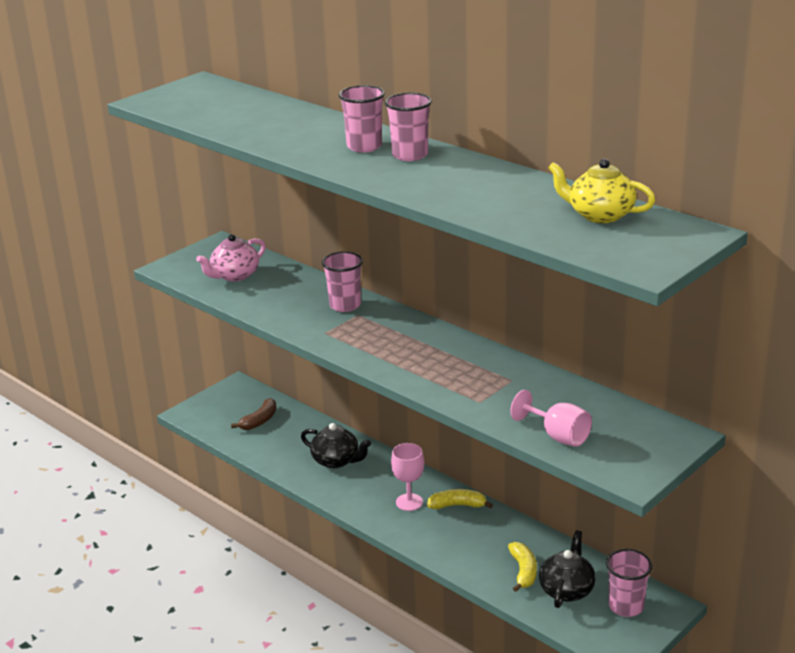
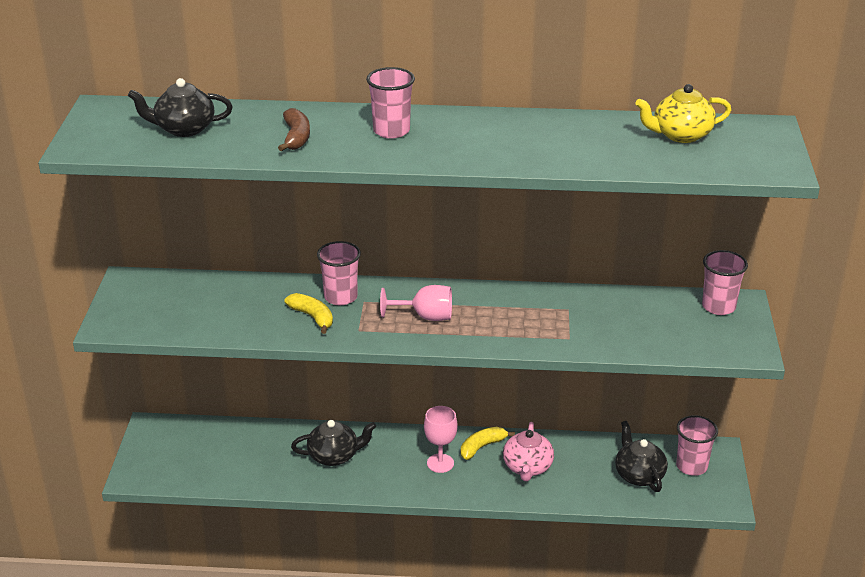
camera: 40 degrees left, 5 degrees up
pink teapot [196,234,266,281] -> pink teapot moved to [503,422,554,481]
brown banana [231,398,276,430] -> brown banana moved to [278,108,310,151]
pink cup [385,93,432,161] -> pink cup moved to [702,250,748,315]
yellow banana [508,542,537,592] -> yellow banana moved to [284,293,333,334]
pink goblet [510,390,592,447] -> pink goblet moved to [380,285,452,321]
none -> black teapot [128,78,233,137]

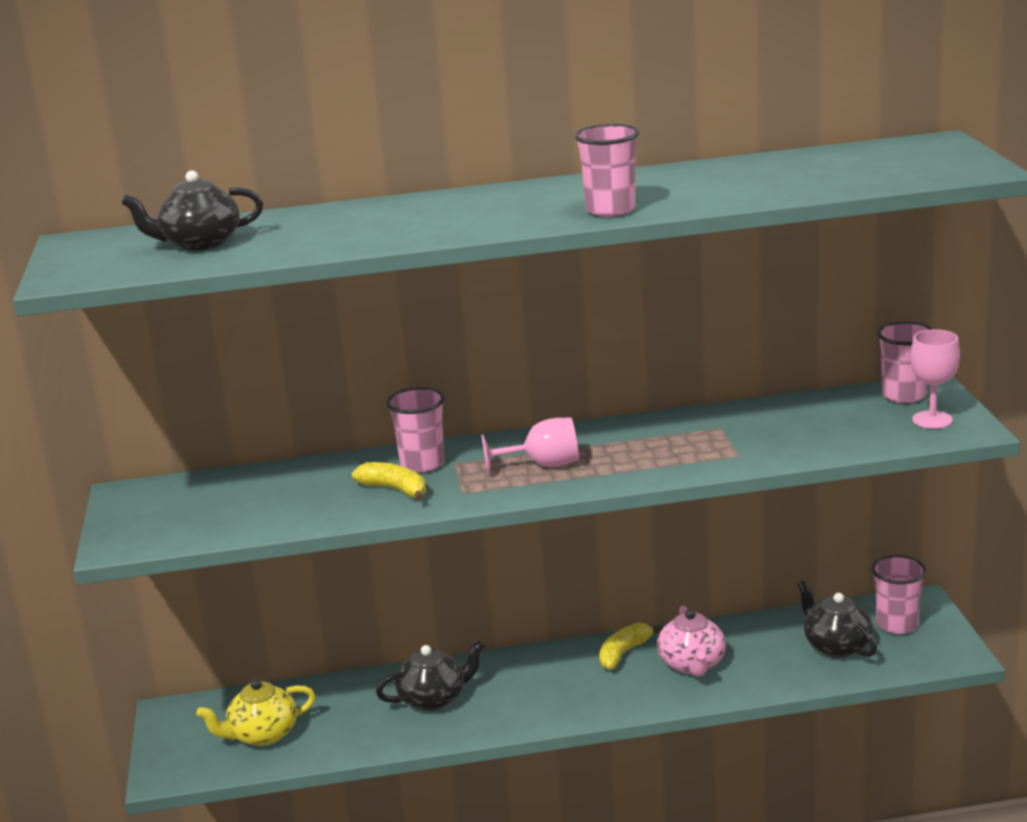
camera: 10 degrees left, 10 degrees down
brown banana [278,108,310,151] -> none
pink cup [366,67,415,139] -> pink cup moved to [574,124,639,217]
pink goblet [424,406,457,473] -> pink goblet moved to [910,329,960,429]
yellow teapot [636,84,731,143] -> yellow teapot moved to [196,679,316,746]

